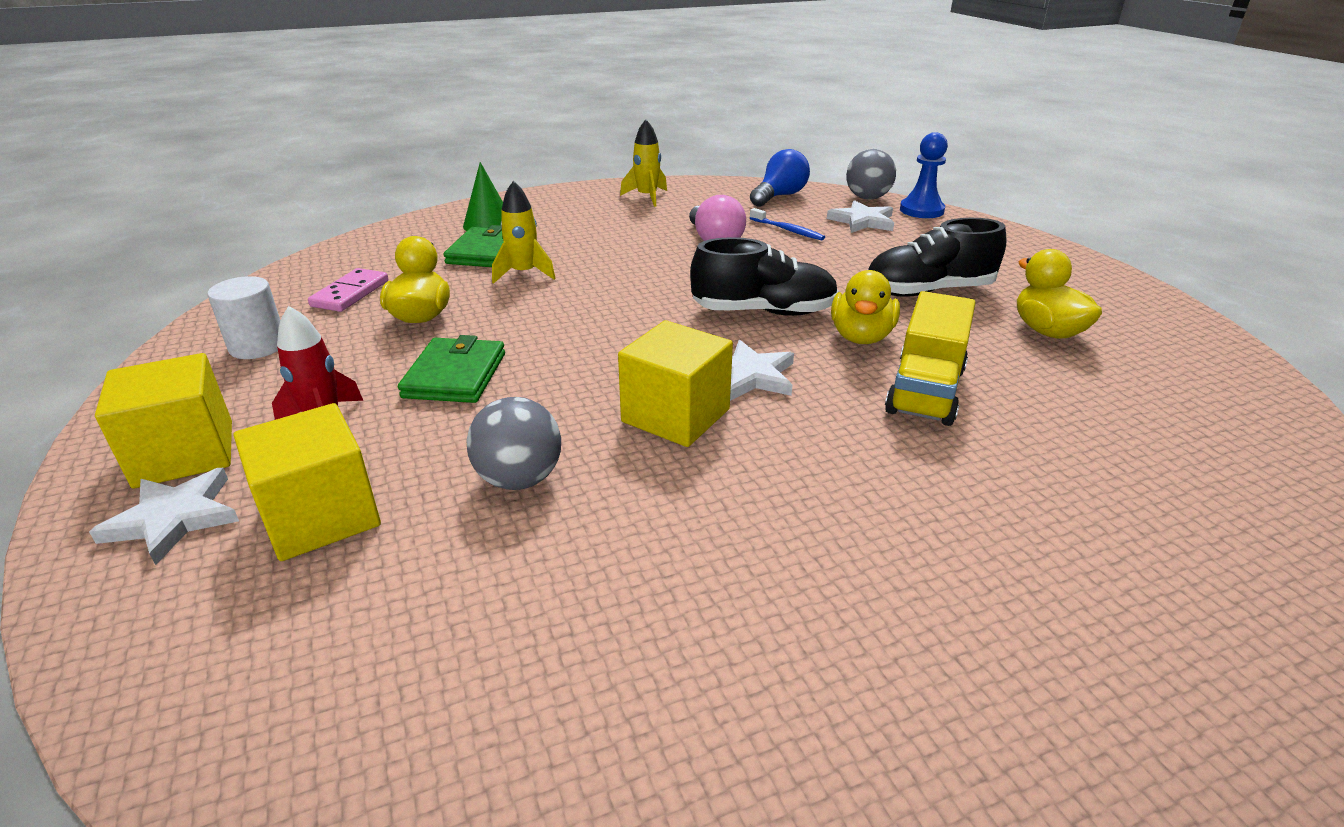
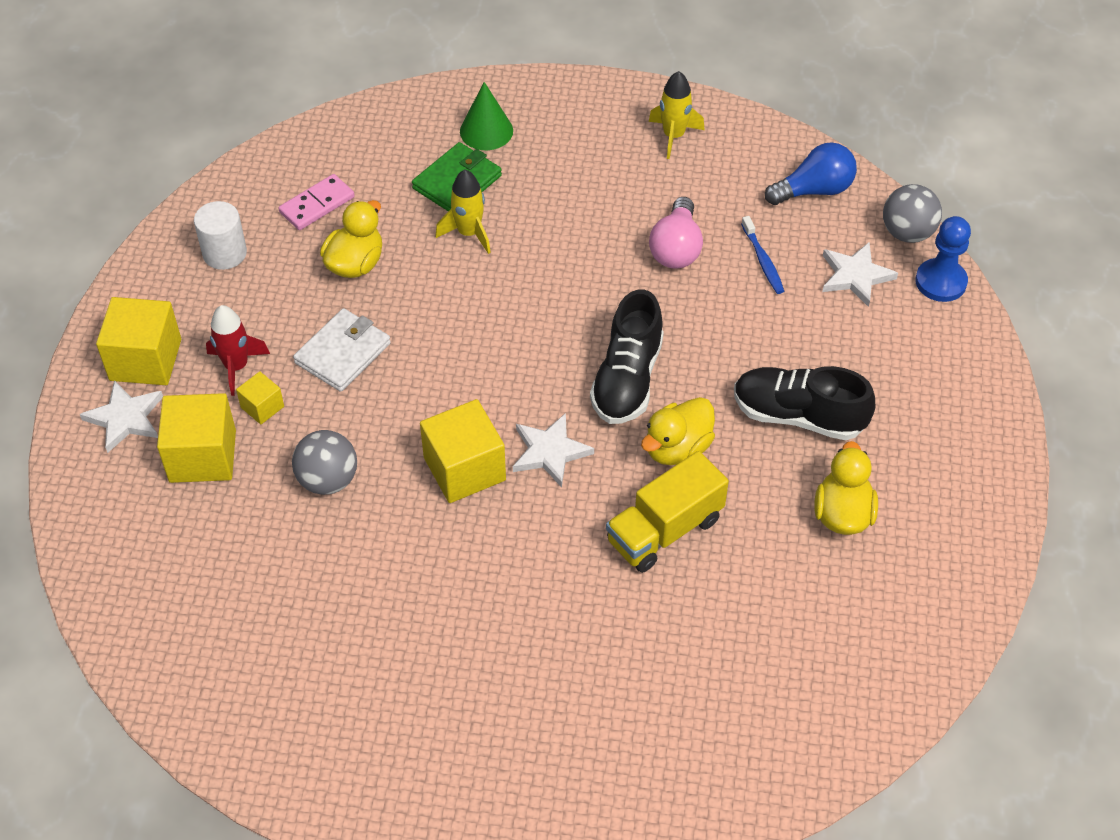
camera: 30 degrees right, 20 degrees up
green wallet [398,335,505,403] -> white wallet [293,308,391,392]
black shoe [690,237,839,316] -> black shoe turned 75 degrees clockwise [590,290,664,424]
none -> yellow cube [236,371,284,424]

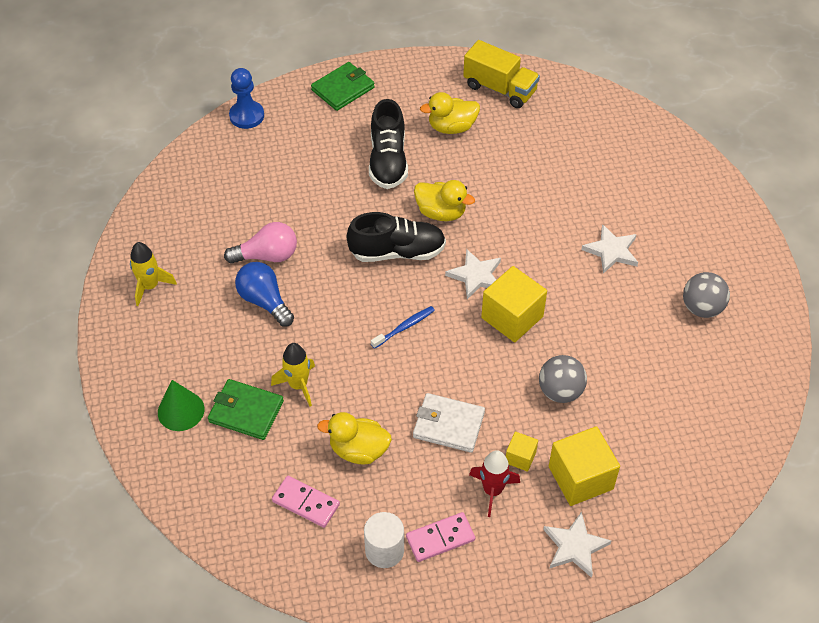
camera: 110 degrees left, 0 degrees up
yellow cube [96,297,181,385] -> none
yellow truck [606,451,729,573] -> yellow truck moved to [463,40,540,108]
blue toothbrush [741,216,784,294] -> blue toothbrush moved to [371,306,435,349]
blue light bulb [765,142,857,205] -> blue light bulb moved to [235,262,294,327]
white star [822,242,898,307] -> white star moved to [581,224,638,274]
grey ball [883,184,942,243] -> grey ball moved to [683,272,730,318]
none -> green wallet [311,62,375,111]
none -> pink domino [406,512,475,562]

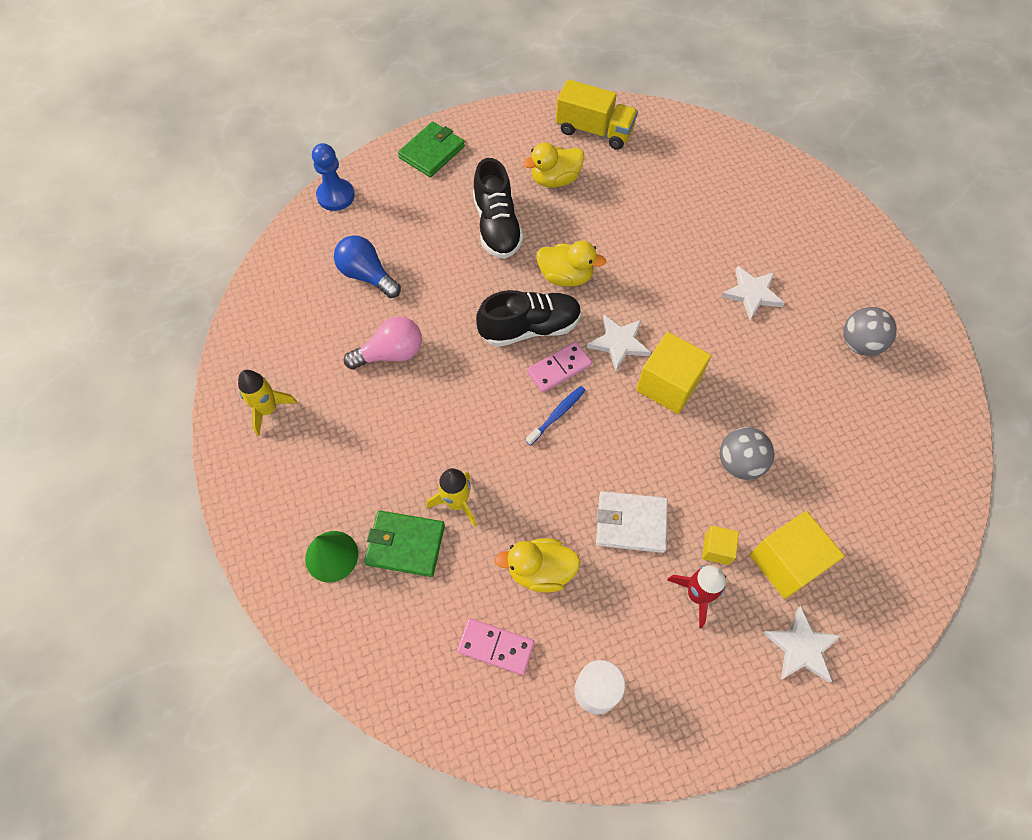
camera: 10 degrees left, 10 degrees up
blue light bulb [235,262,294,327] -> blue light bulb moved to [334,235,401,298]
pink domino [406,512,475,562] -> pink domino moved to [527,342,592,393]

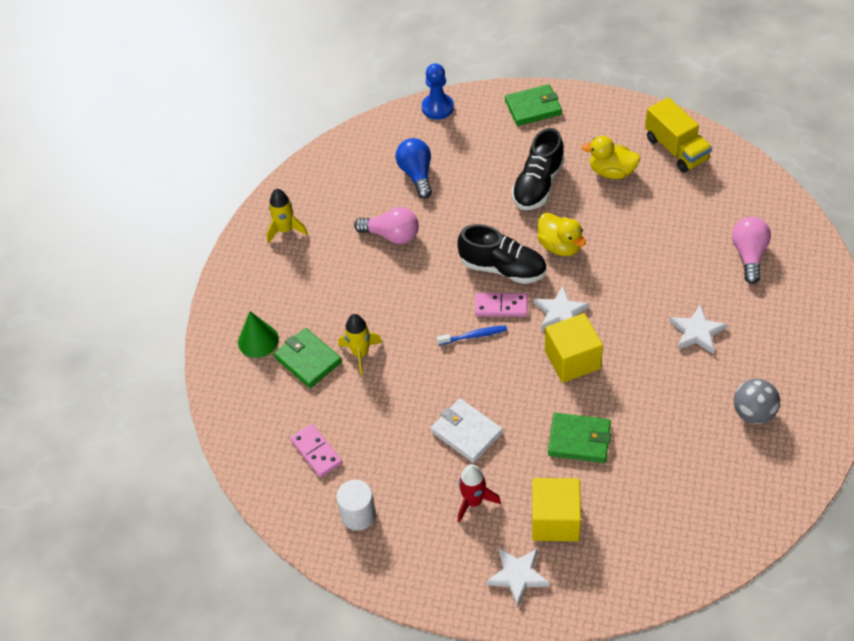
camera: 40 degrees right, 10 degrees down
yellow duck [495,538,581,593] -> none
yellow cube [702,526,739,565] -> none
grey ball [720,427,774,480] -> green wallet [548,413,611,463]
none -> pink light bulb [732,217,771,284]

